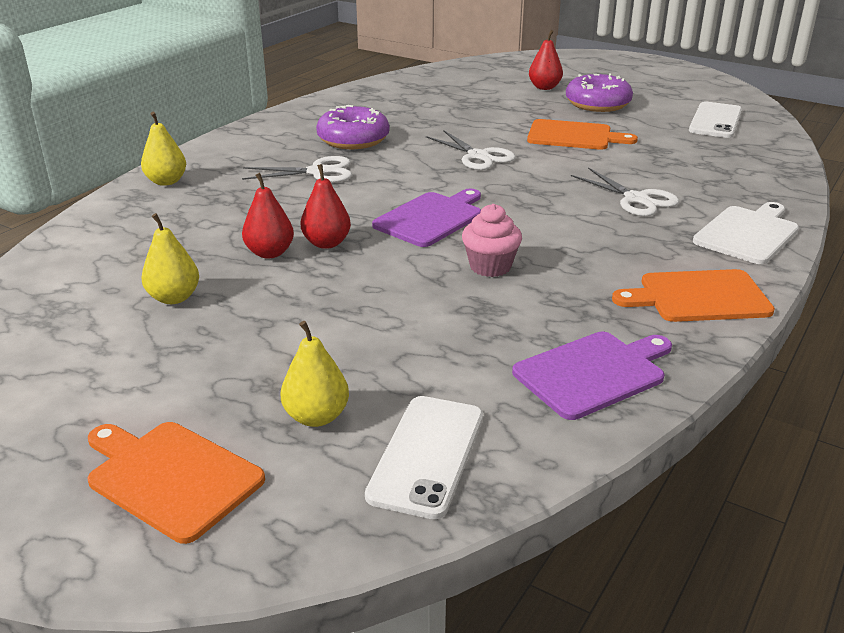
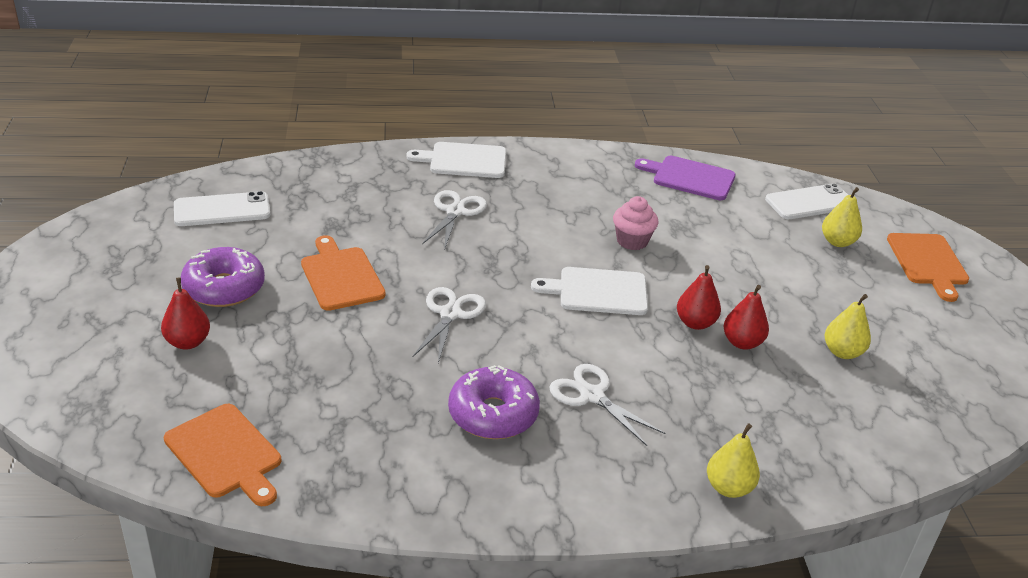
camera: 130 degrees left, 5 degrees up
purple cutting board [372,189,481,247] -> white cutting board [531,267,648,315]
orange cutting board [612,269,775,322] -> orange cutting board moved to [164,404,281,506]

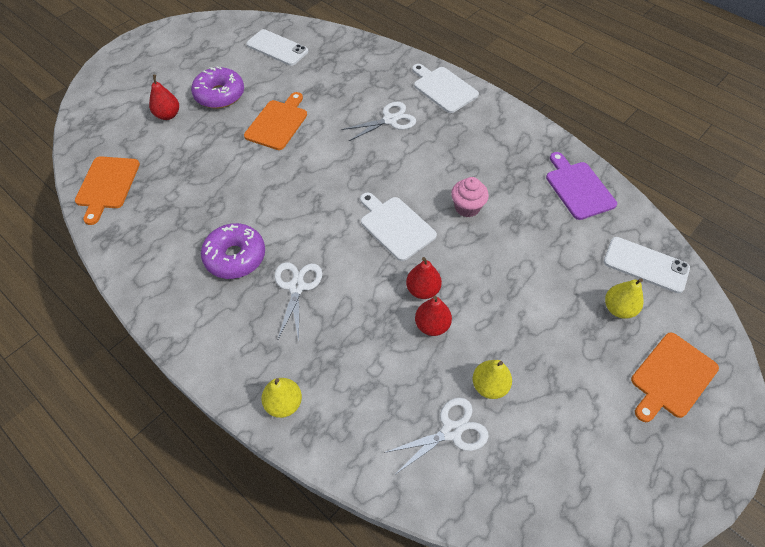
camera: 50 degrees right, 20 degrees up
white scissors [413,287,486,363] -> white scissors moved to [384,398,489,474]

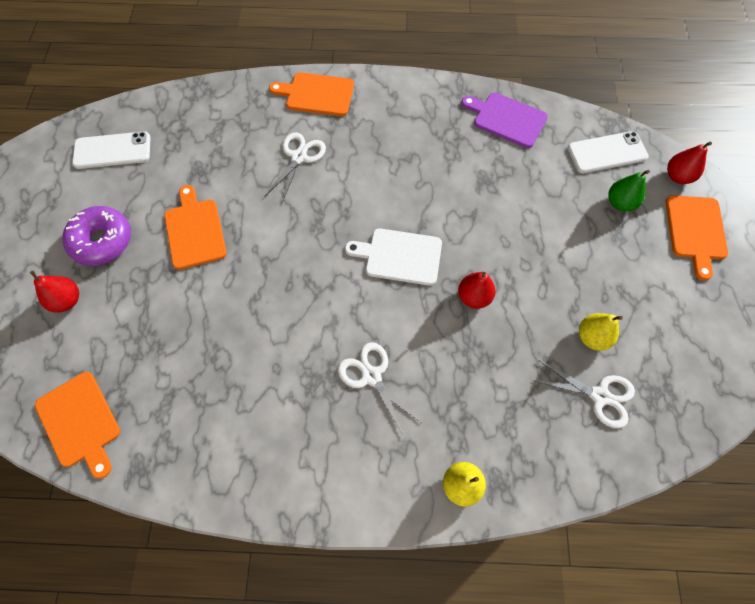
camera: 40 degrees left, 10 degrees up
purple donut [201,223,265,279] -> none
white scissors [384,398,489,474] -> white scissors turned 90 degrees clockwise [532,360,635,428]
white cutting board [412,64,479,113] -> orange cutting board [269,72,354,116]
red pear [415,296,452,336] -> red pear moved to [667,142,712,184]
pink cupcake [451,177,489,217] -> none
yellow pear [605,278,644,319] -> green pear [608,170,650,211]

